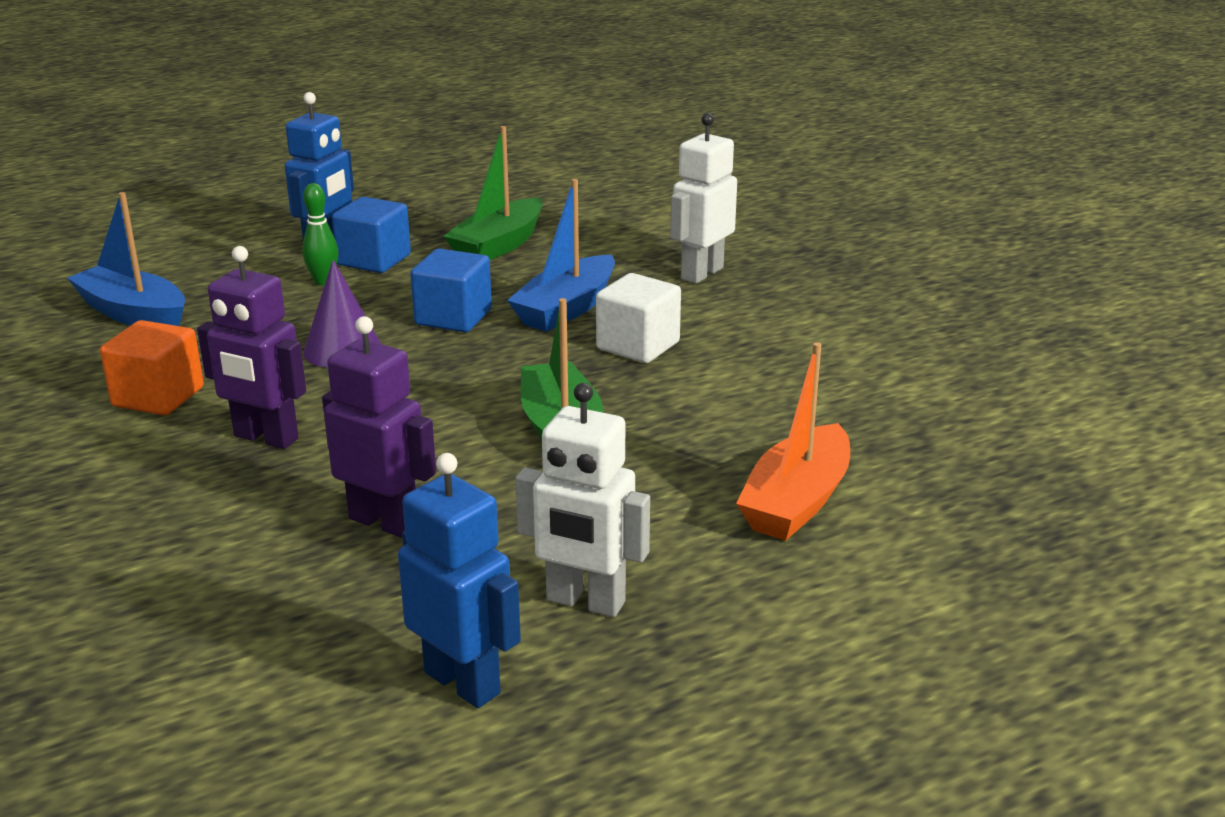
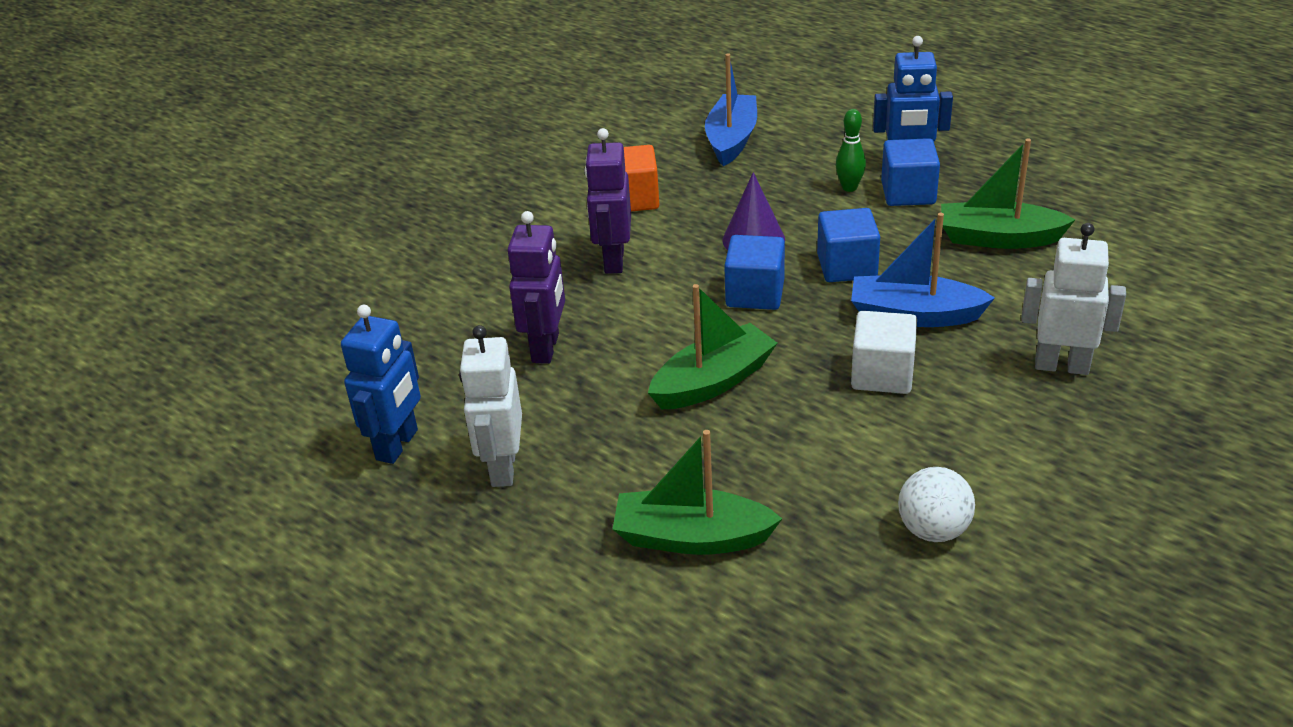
camera: 70 degrees right, 10 degrees up
orange boat [736,342,850,541] -> green boat [613,430,783,555]
none -> blue cube [724,235,785,310]
none -> white ball [898,467,975,542]

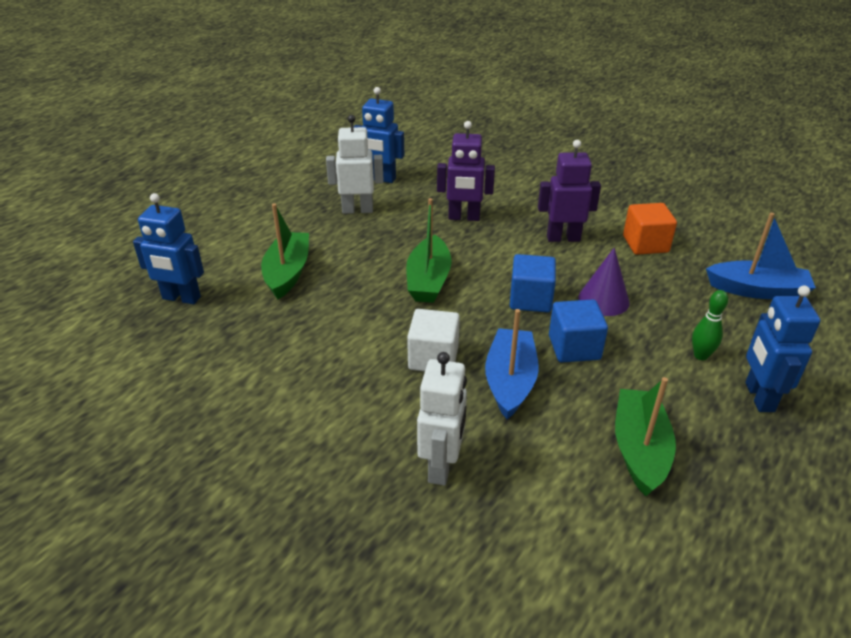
camera: 85 degrees right, 0 degrees up
green boat [648,284,777,409] -> green boat turned 45 degrees clockwise [406,198,452,303]
blue cube [881,138,940,206] -> none
white ball [898,467,975,542] -> none
none -> blue robot [133,193,204,304]

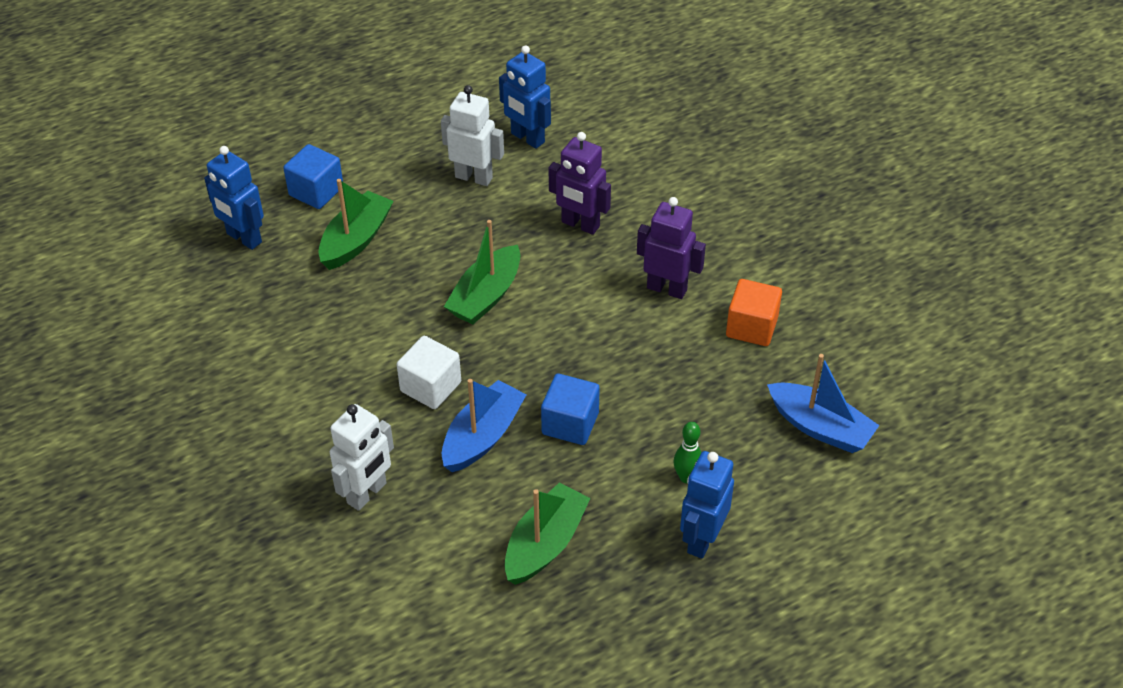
camera: 25 degrees right, 10 degrees up
blue cube [510,254,556,312] -> blue cube moved to [283,144,343,209]
purple cone [578,248,630,316] -> none

